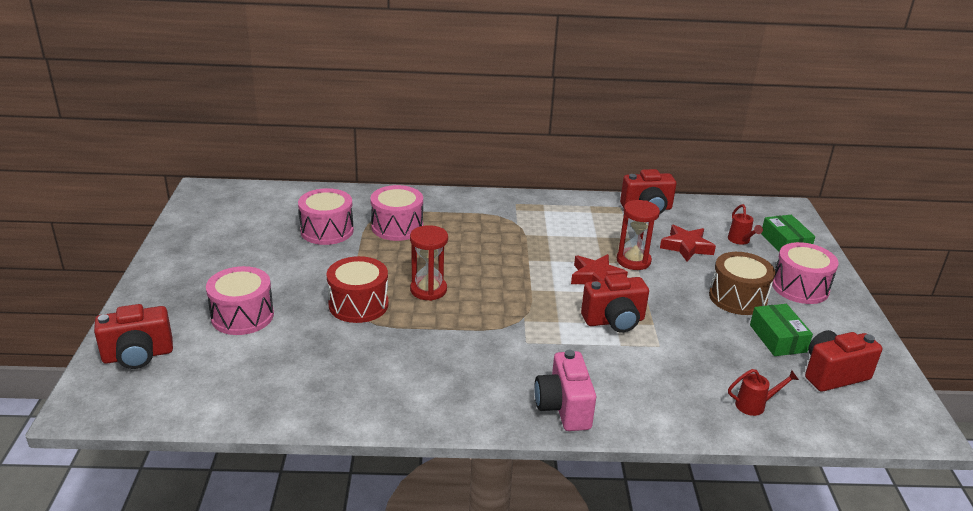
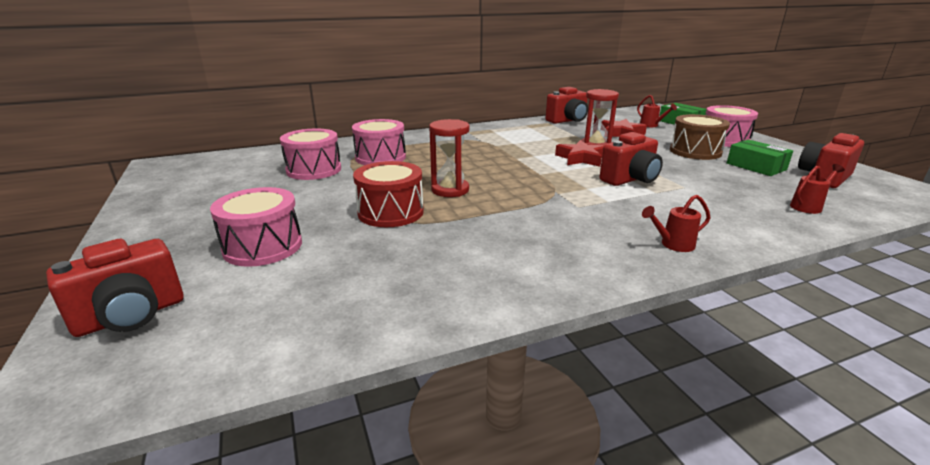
camera: 20 degrees left, 5 degrees down
pink camera [534,350,596,431] -> red watering can [642,195,710,252]

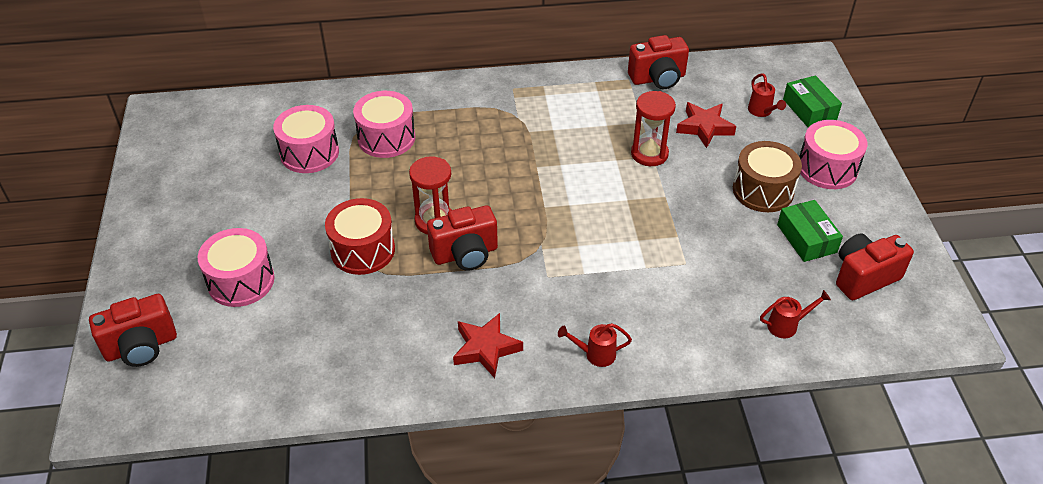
camera: 15 degrees right, 20 degrees up
red star [555,140,604,167] -> red star moved to [453,313,523,378]
red camera [599,132,663,186] -> red camera moved to [427,205,498,271]

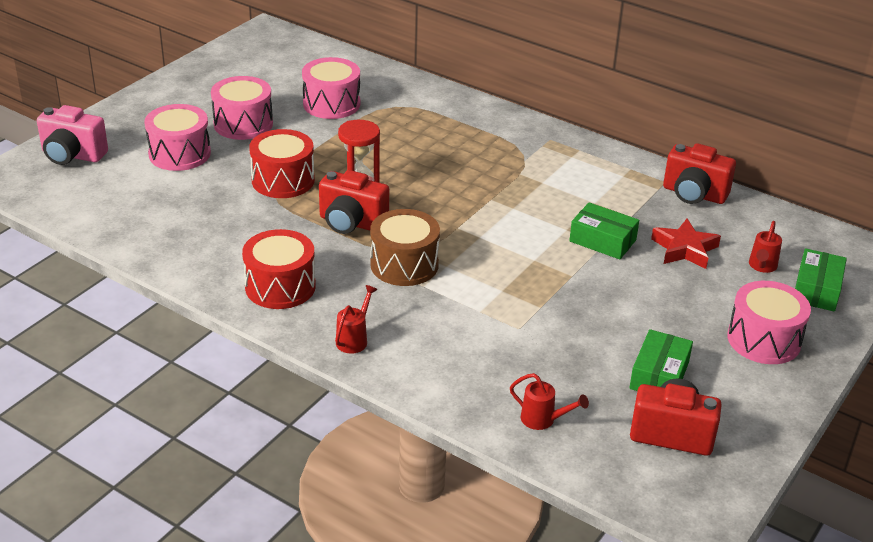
camera: 40 degrees right, 10 degrees down
red camera [89,294,177,367] -> pink camera [37,105,108,165]
pink drum [353,91,415,158] -> pink drum moved to [211,76,273,140]
red star [453,313,523,378] -> red drum [242,229,316,309]
red watering can [558,323,632,367] -> red watering can turned 75 degrees clockwise [335,285,378,354]
red hourglass [631,91,676,166] -> green box [569,202,639,260]
brown drum [733,141,802,212] -> brown drum moved to [370,209,440,286]

